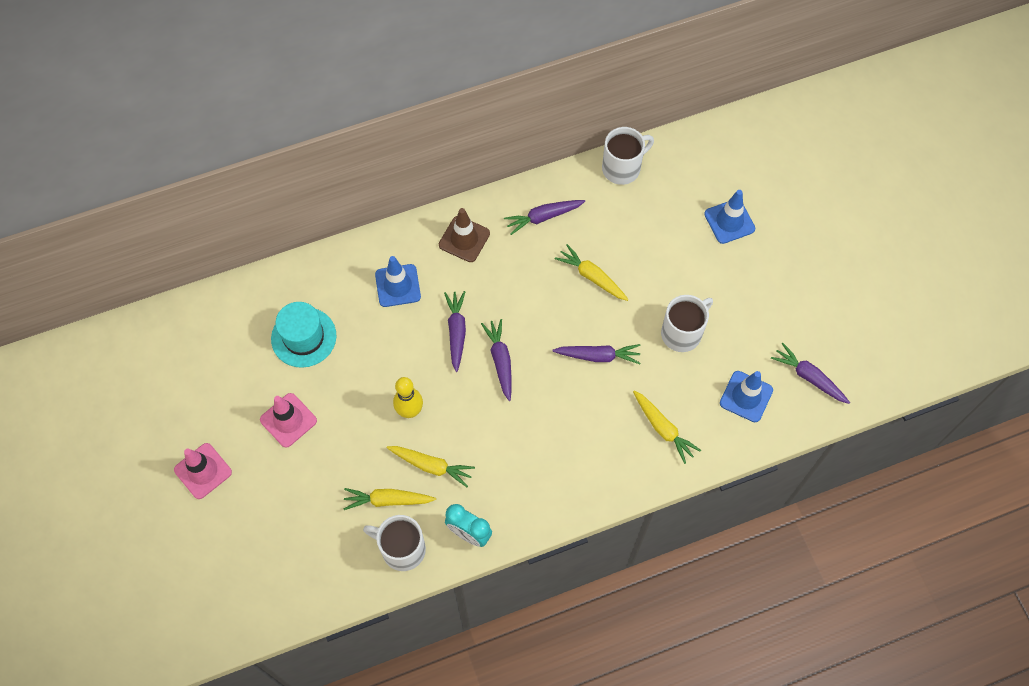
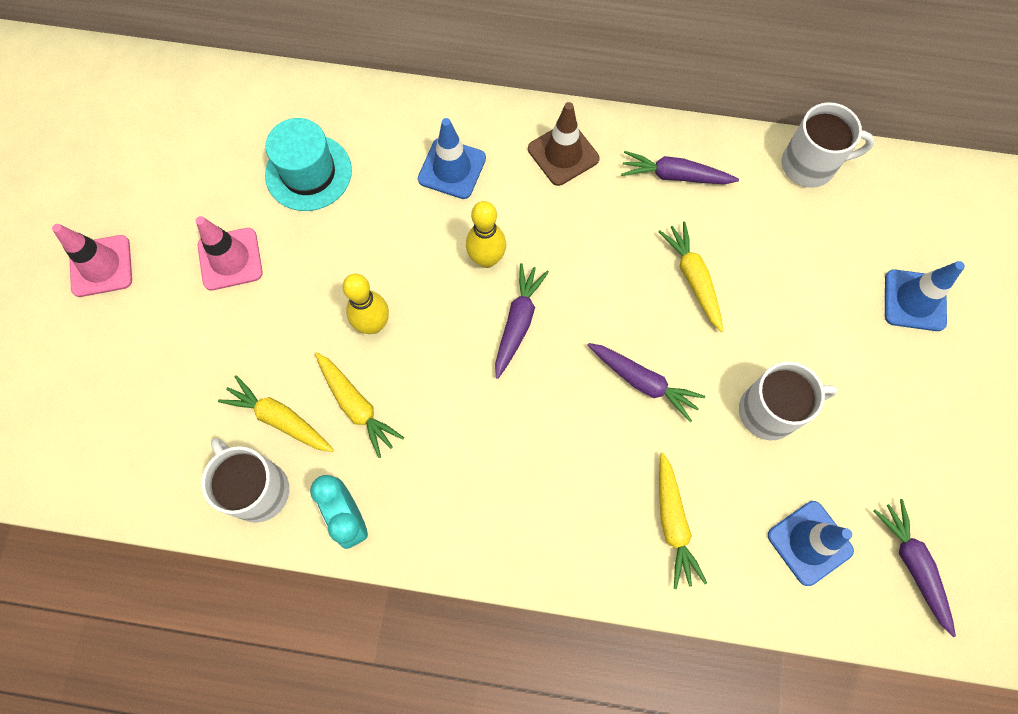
camera: 30 degrees right, 5 degrees up
purple carrot [444,291,466,372] -> yellow bowling pin [466,201,506,268]

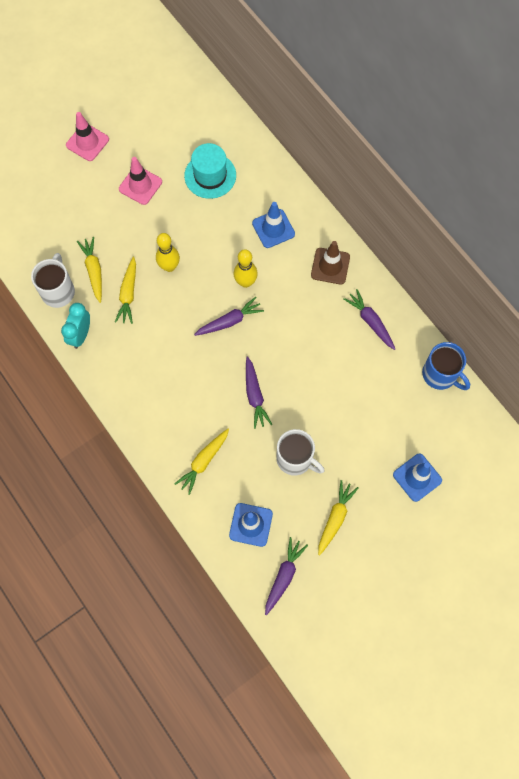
camera: 45 degrees right, 0 degrees up
yellow carrot [658,221,724,332] -> yellow carrot moved to [318,480,358,556]
white mug [782,102,874,188] -> blue mug [422,342,470,390]

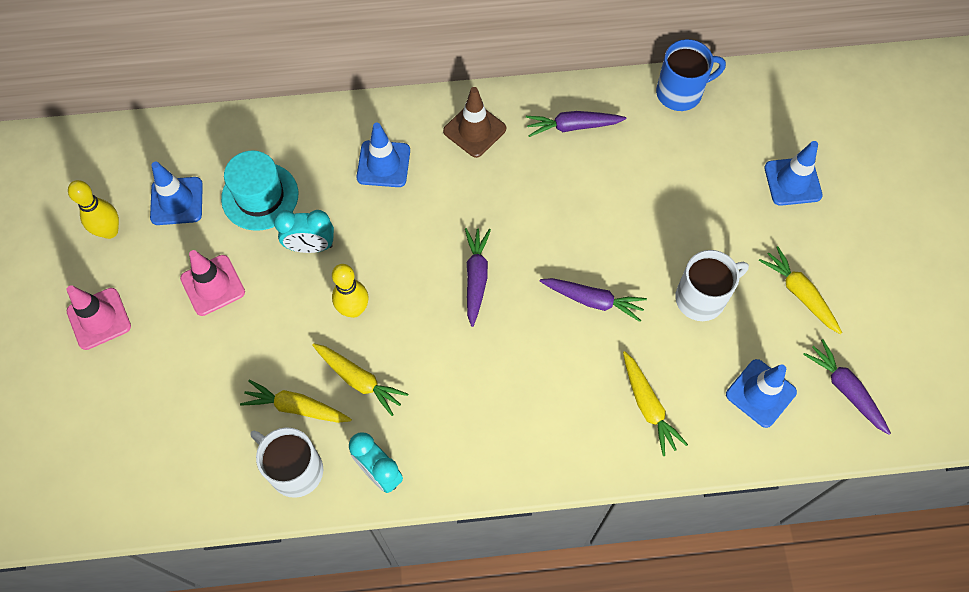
camera: 60 degrees left, 5 degrees down
yellow bowling pin [234,249,258,288] -> yellow bowling pin moved to [68,180,119,239]
none -> blue traffic cone [150,162,203,225]
none -> turquoise clock [274,210,334,253]

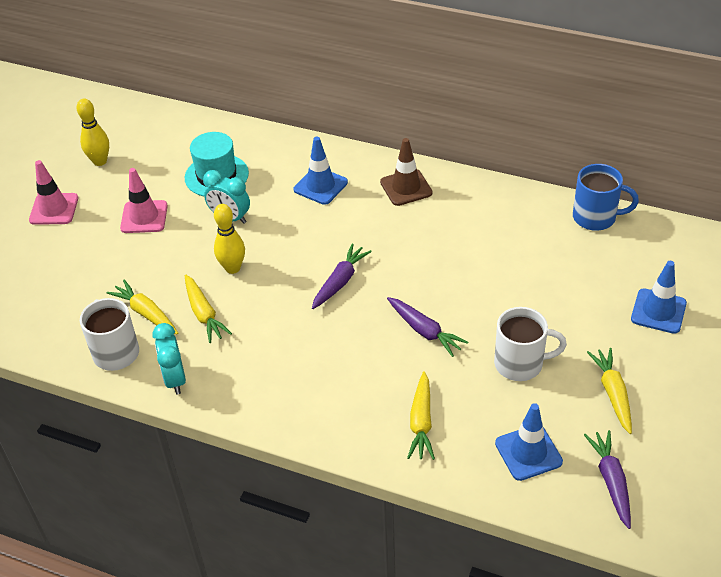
camera: 30 degrees right, 20 degrees down
blue traffic cone [150,162,203,225] -> none
purple carrot [526,111,626,137] -> none

